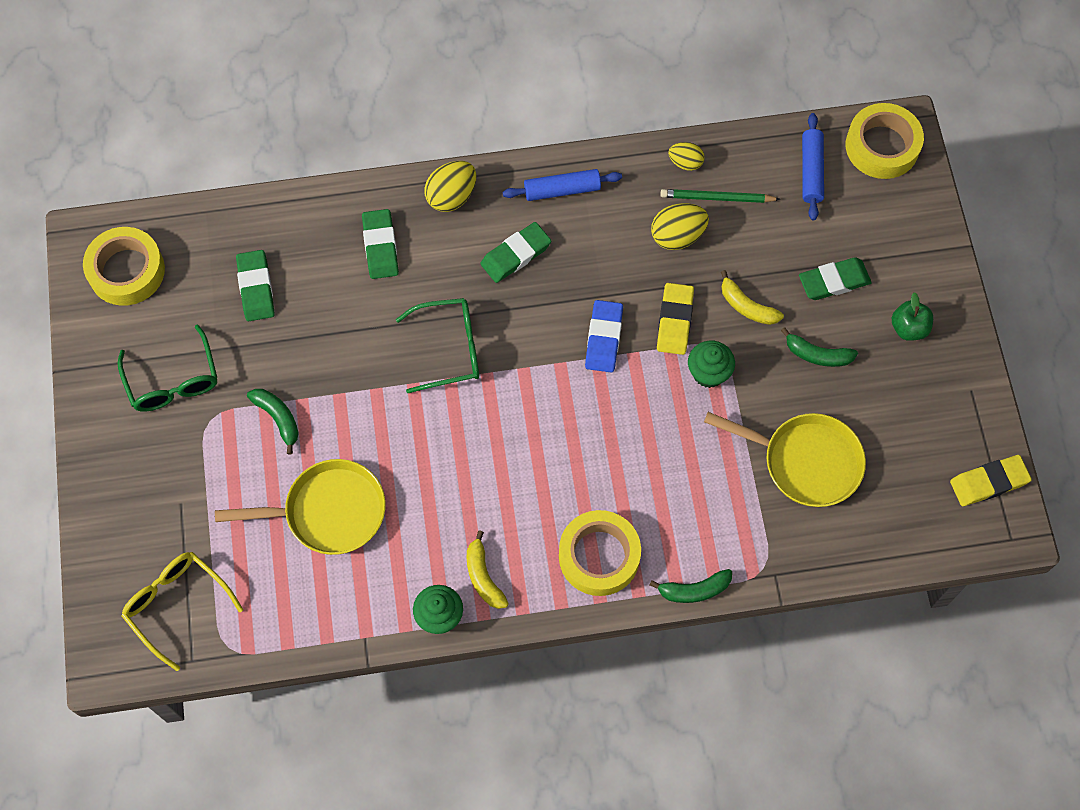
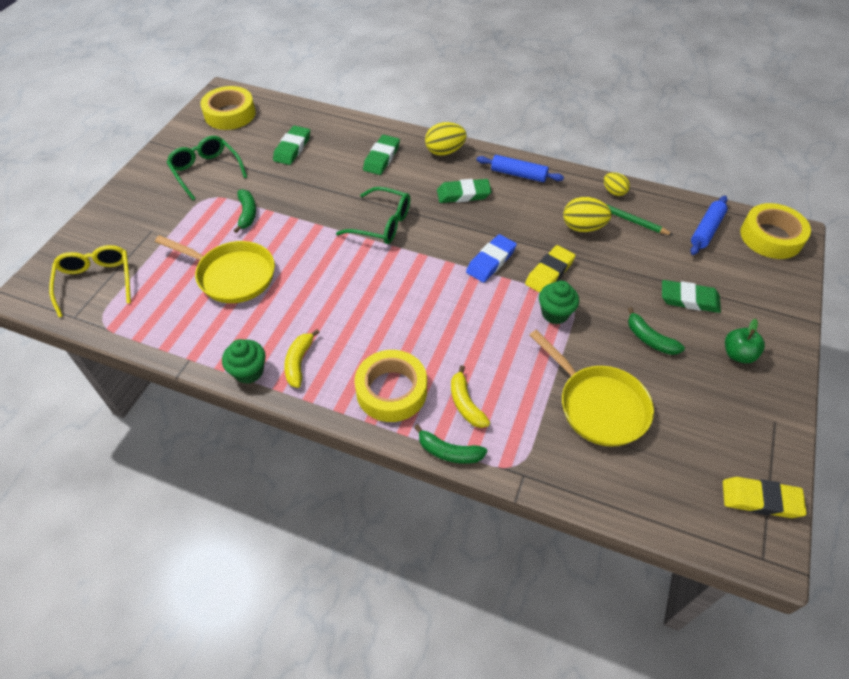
camera: 30 degrees right, 15 degrees down
green glasses [118,324,217,412] -> green glasses turned 135 degrees clockwise [166,136,247,200]
yellow banana [721,270,784,325] -> yellow banana moved to [451,365,490,428]

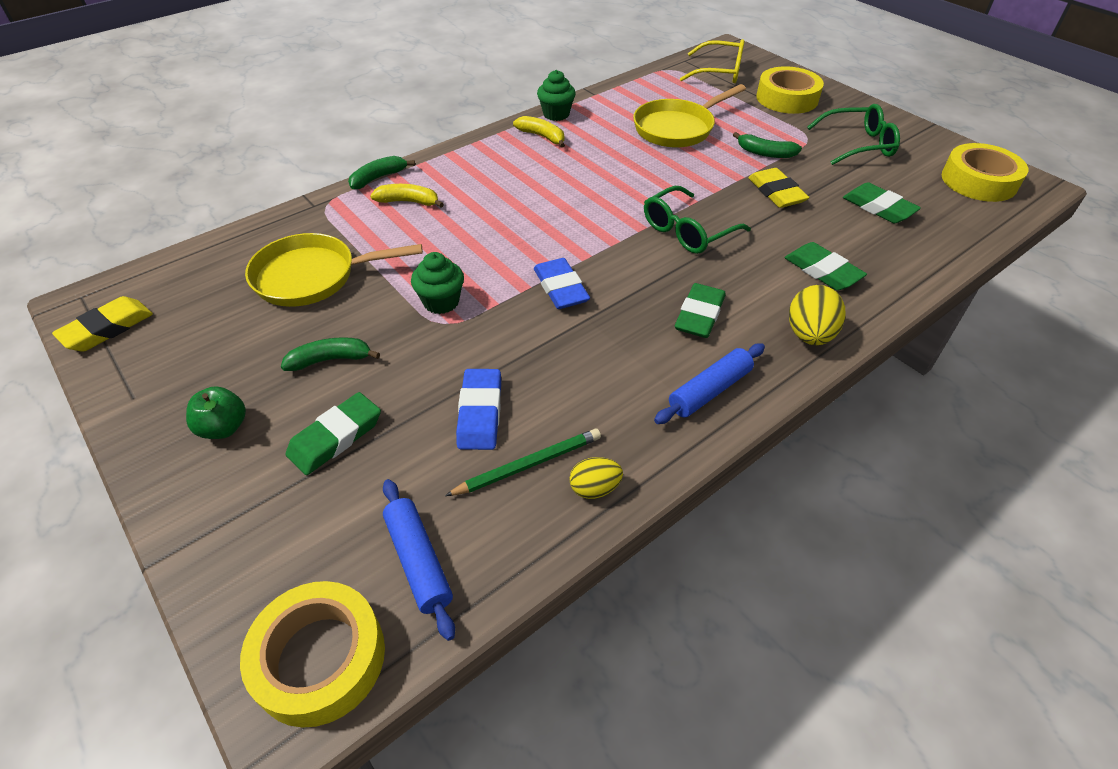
camera: 120 degrees right, 5 degrees down
yellow tape [354,350,427,422] -> yellow tape moved to [756,66,824,114]
yellow eraser [525,245,576,293] -> yellow eraser moved to [748,168,810,208]
yellow egg [563,197,611,232] -> none
none -> blue eraser [456,369,501,450]

